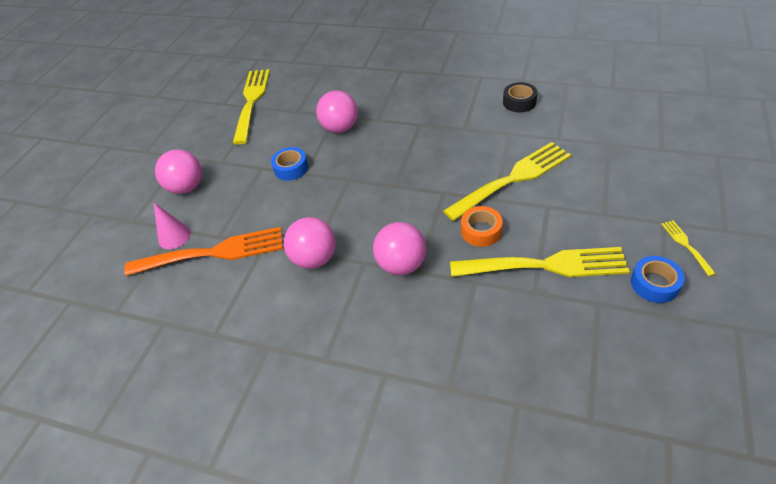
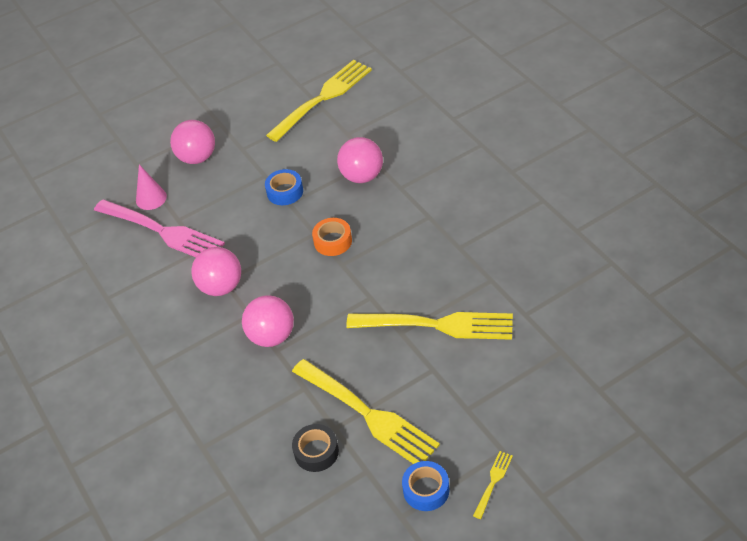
camera: 40 degrees right, 0 degrees up
orange fork [124,227,283,276] -> pink fork [94,199,225,257]
orange tape [461,206,503,247] -> orange tape moved to [312,218,352,256]
black tape [503,82,538,112] -> black tape moved to [292,424,339,472]

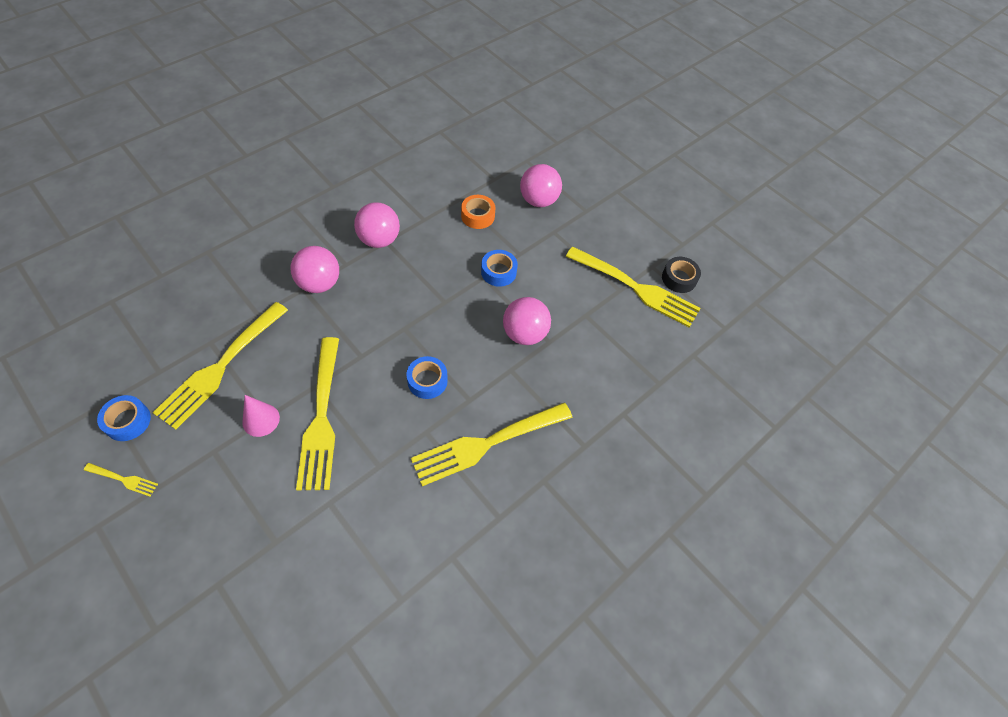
camera: 70 degrees right, 10 degrees up
pink fork [94,199,225,257] -> none
pink cone [136,164,167,210] -> pink cone moved to [242,395,280,437]
black tape [292,424,339,472] -> black tape moved to [662,257,701,293]
orange tape [312,218,352,256] -> orange tape moved to [461,195,495,229]
none -> blue tape [407,356,448,399]
none -> yellow fork [411,403,573,486]

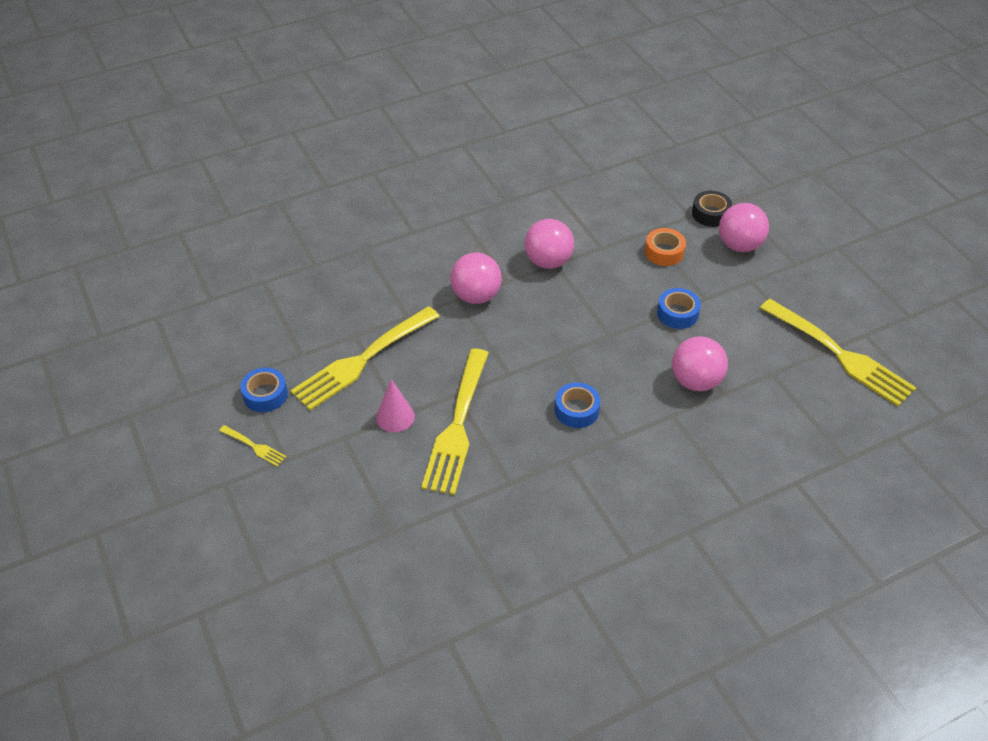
camera: 20 degrees right, 10 degrees down
yellow fork [411,403,573,486] -> none
black tape [662,257,701,293] -> black tape moved to [692,191,732,227]

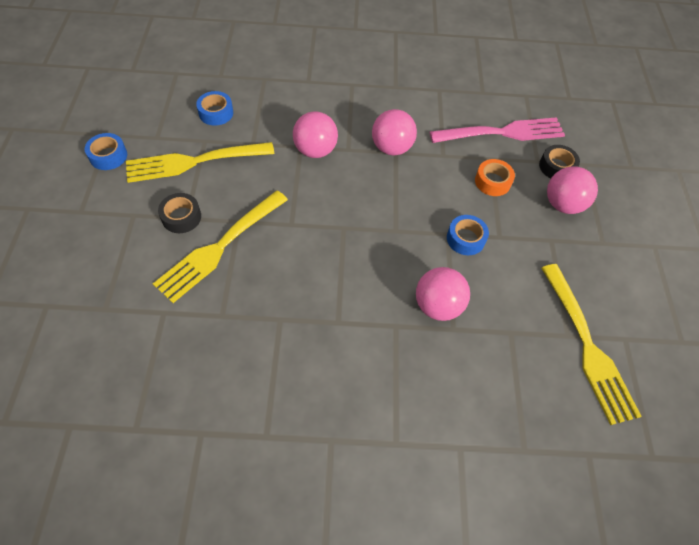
camera: 25 degrees right, 10 degrees up
yellow fork [219,425,286,467] -> none
pink cone [376,379,415,432] -> black tape [158,193,201,233]
blue tape [555,382,600,428] -> blue tape moved to [196,91,233,126]
none -> pink fork [430,117,565,143]

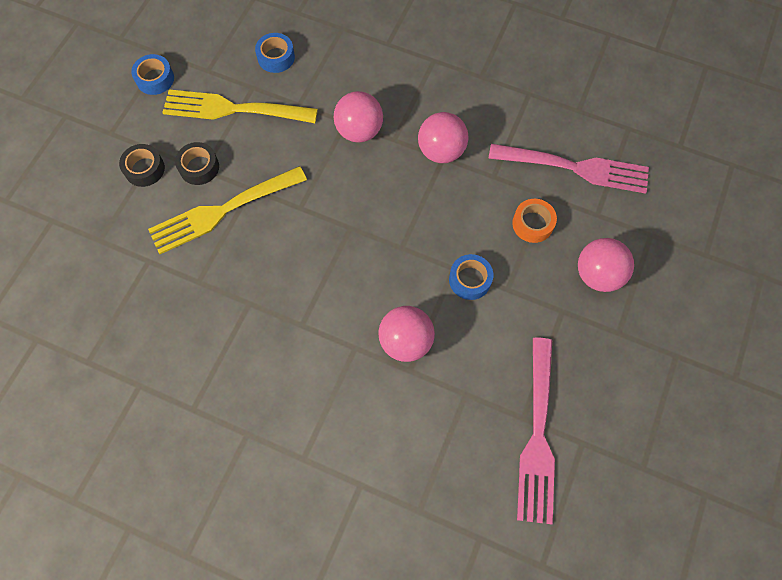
camera: 25 degrees right, 10 degrees up
black tape [539,145,580,178] -> black tape moved to [119,144,165,187]
yellow fork [541,264,642,425] -> pink fork [517,338,555,524]

